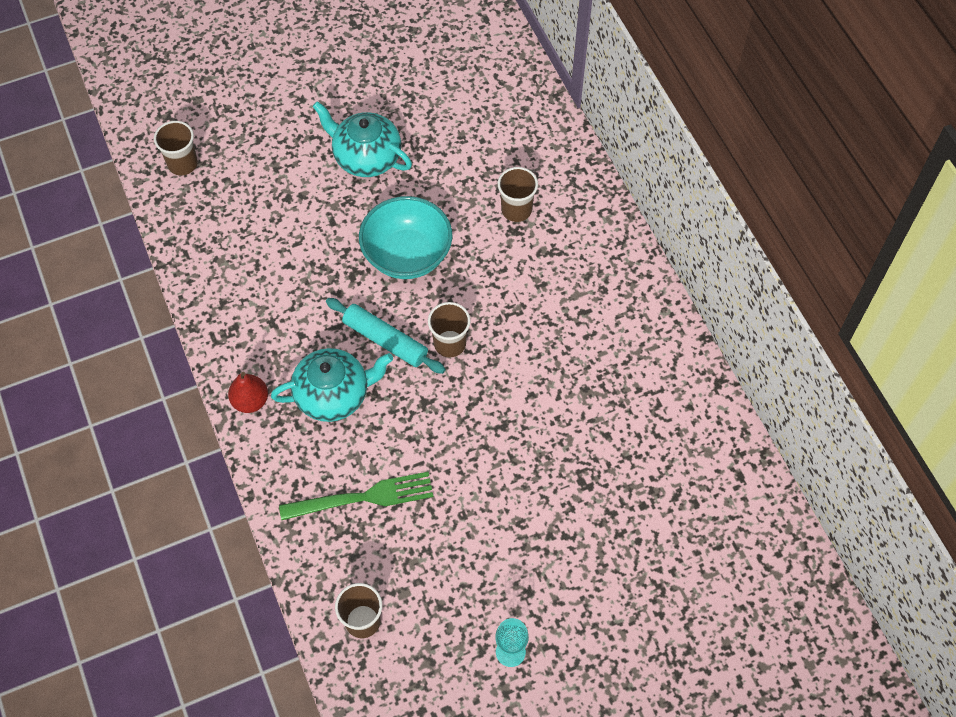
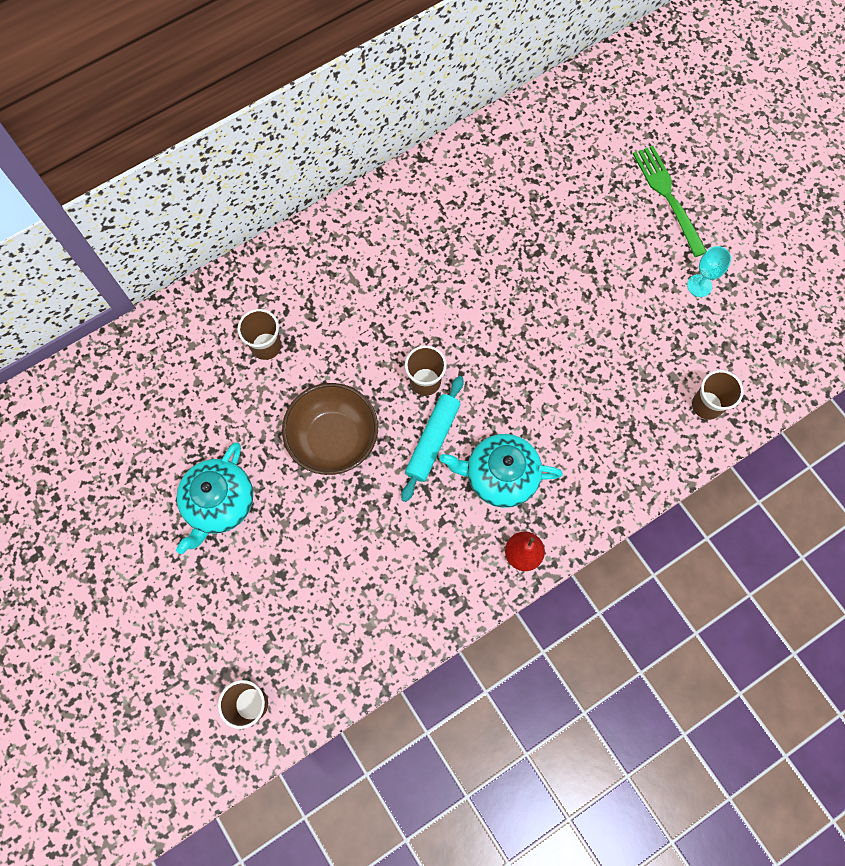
camera: 100 degrees left, 10 degrees up
turquoise teapot [271,348,393,422] -> turquoise teapot turned 60 degrees counterclockwise [440,434,563,508]
green fork [279,472,433,520] -> green fork moved to [633,146,707,257]
turquoise bowl [359,196,453,279] -> brown bowl [282,383,378,475]

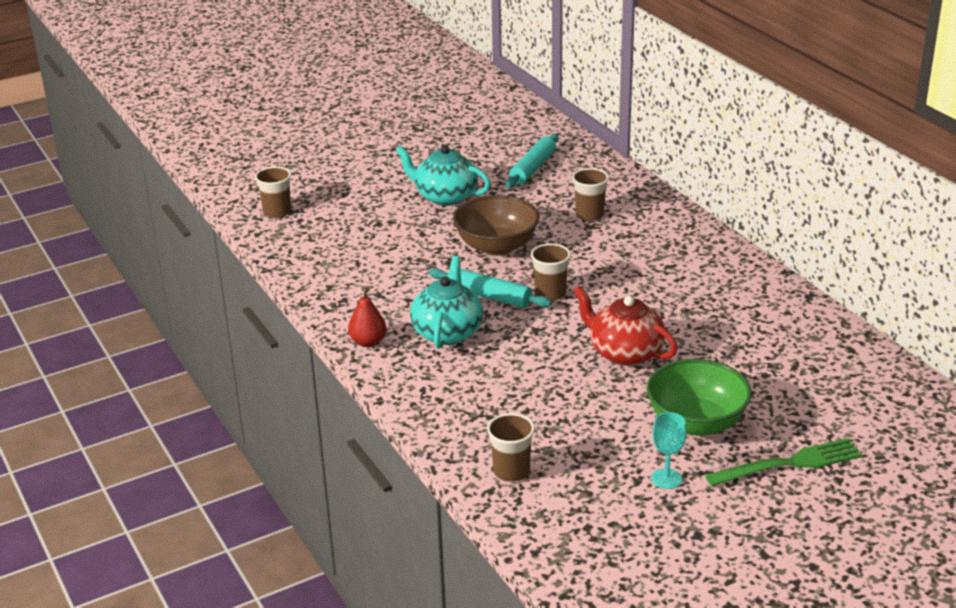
camera: 95 degrees right, 40 degrees down
none -> turquoise rolling pin [506,134,559,188]
none -> red teapot [574,286,678,366]
none -> green bowl [646,359,752,436]

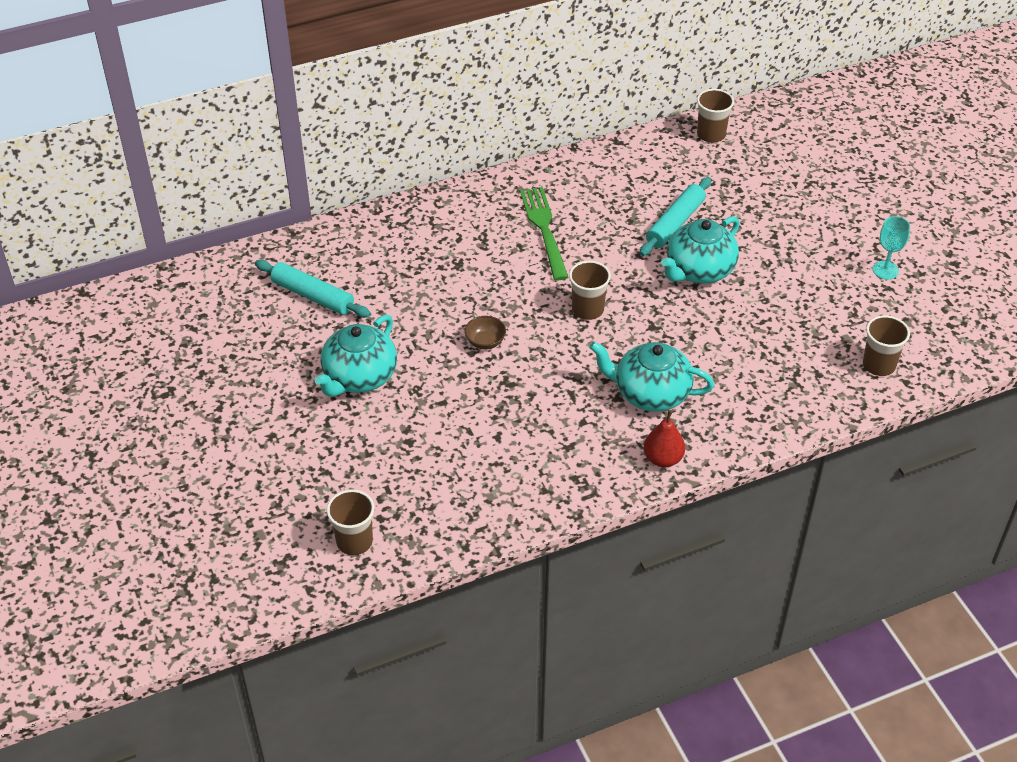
camera: 85 degrees left, 15 degrees up
turquoise rolling pin [429,268,552,308] -> turquoise rolling pin moved to [640,177,711,256]
brown bowl [453,195,539,256] -> brown bowl [465,316,506,349], size x0.43
brown cup [572,168,609,221] -> brown cup moved to [697,89,734,143]
red teapot [574,286,678,366] -> turquoise teapot [661,216,740,283]
green bowl [646,359,752,436] -> none
green fork [705,438,862,486] -> green fork moved to [520,187,568,280]

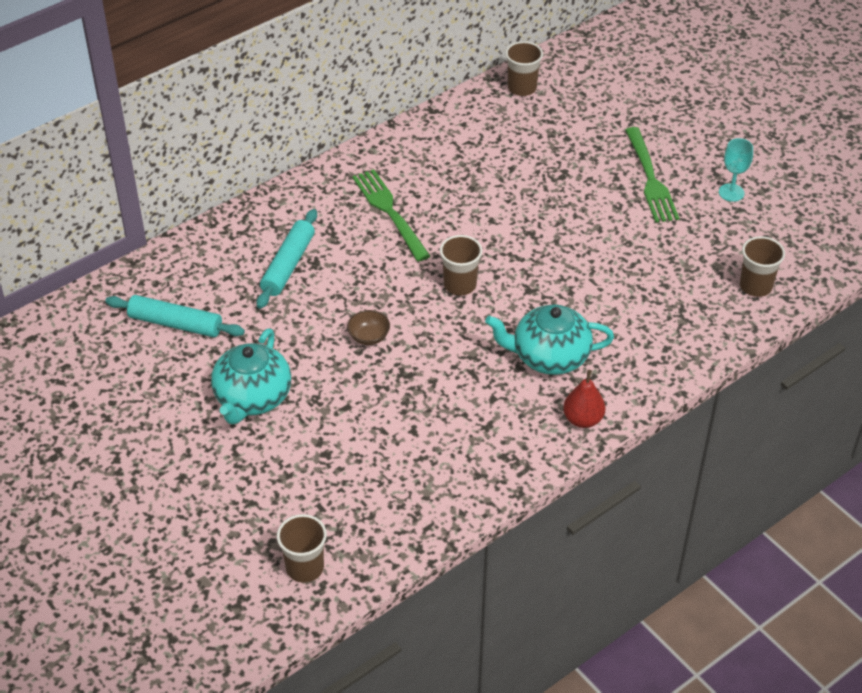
camera: 15 degrees left, 0 degrees up
turquoise rolling pin [640,177,711,256] -> turquoise rolling pin moved to [256,209,317,309]
turquoise teapot [661,216,740,283] -> none
none -> green fork [625,127,679,223]

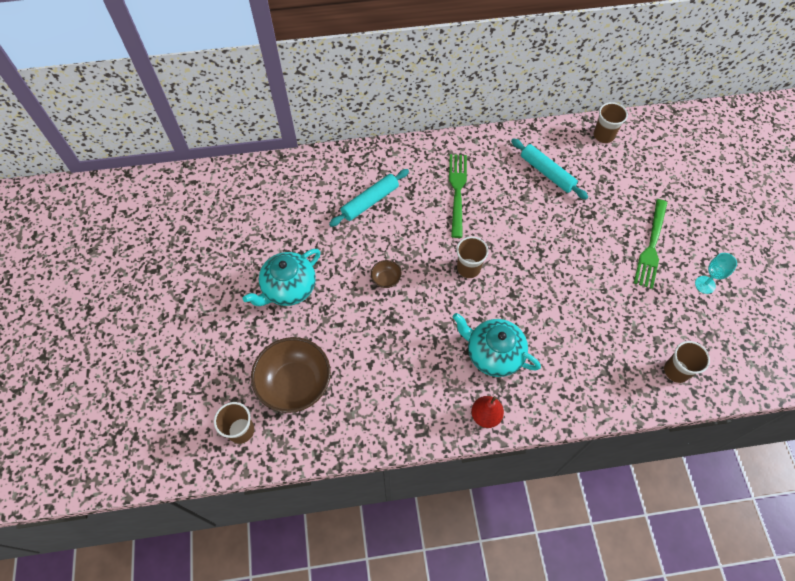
camera: 30 degrees right, 15 degrees up
turquoise rolling pin [105,295,245,338] -> turquoise rolling pin moved to [511,138,588,199]
none -> brown bowl [251,337,331,413]

